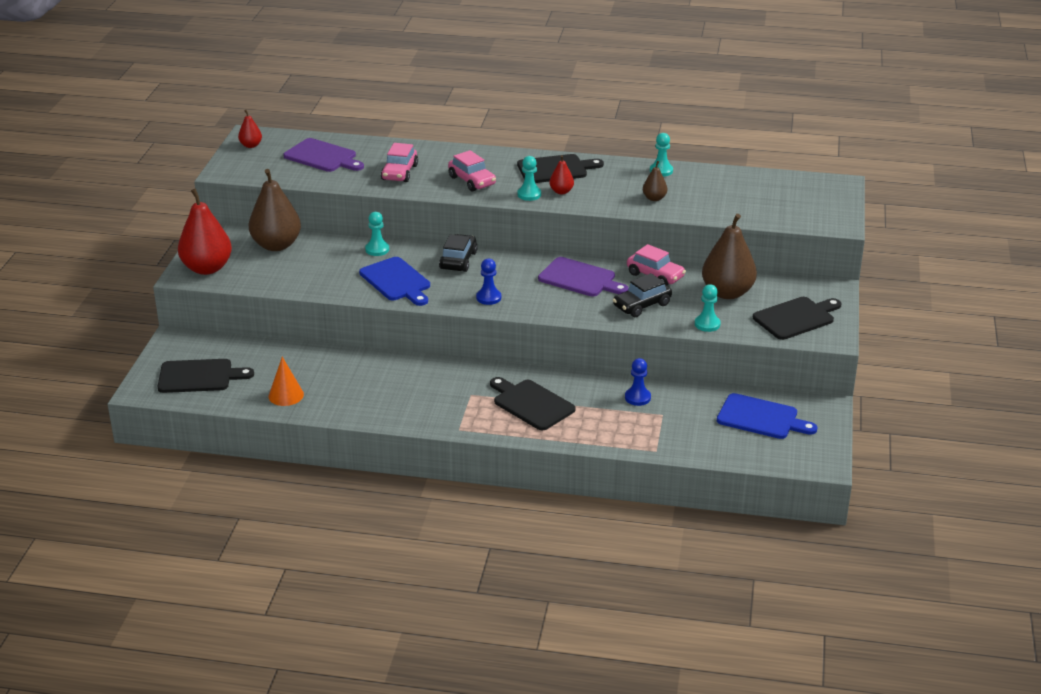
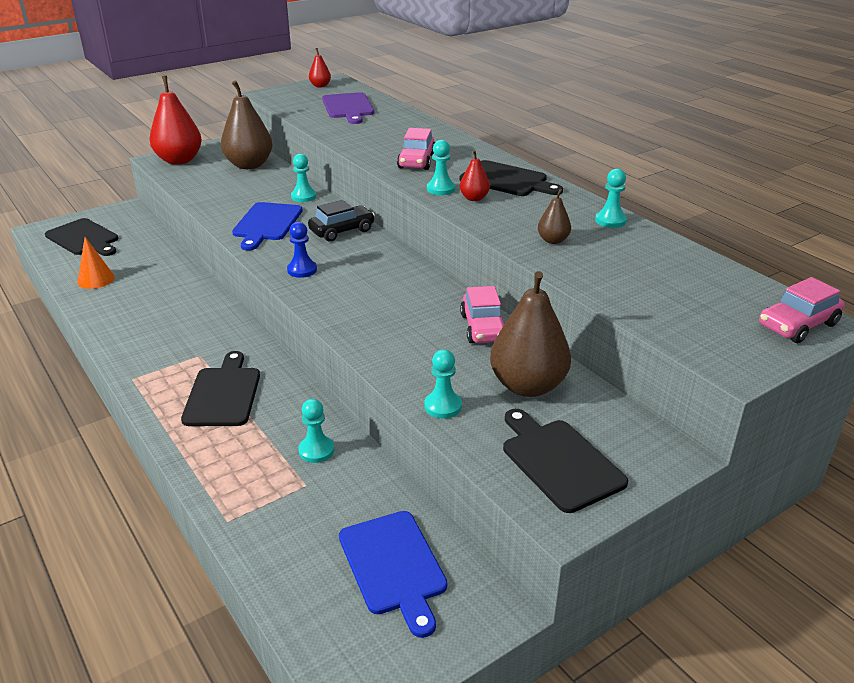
camera: 45 degrees right, 0 degrees up
pink car [381,143,418,182] -> pink car moved to [759,277,845,343]
purple cutting board [538,257,629,297] -> none
black car [613,273,672,317] -> none
blue pawn [625,358,651,406] -> turquoise pawn [299,399,334,463]
black cutting board [753,297,841,340] -> black cutting board turned 135 degrees counterclockwise [503,409,628,513]

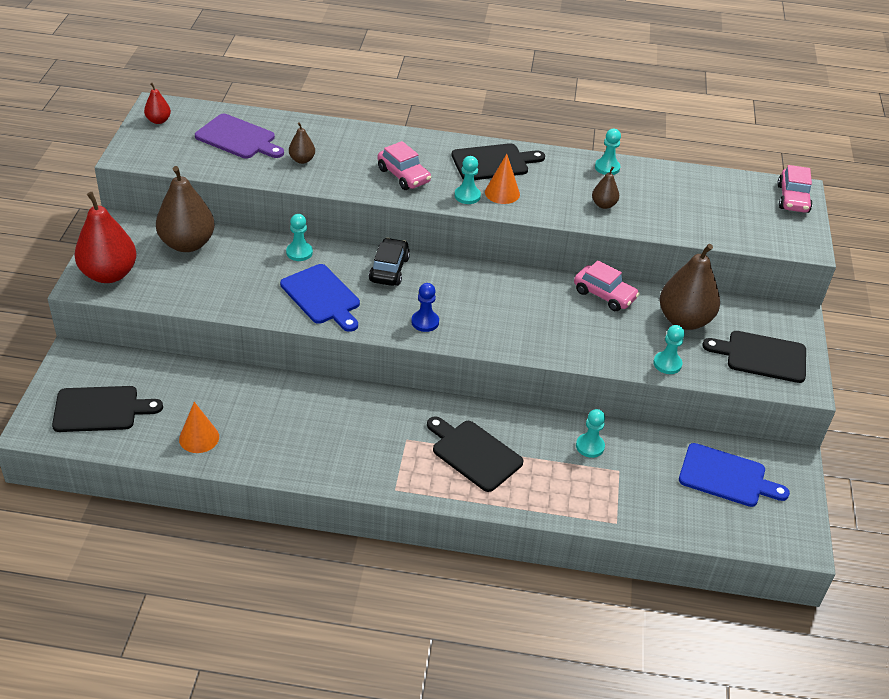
camera: 50 degrees left, 10 degrees up
red pear [460,150,490,201] -> orange cone [485,154,520,204]
none -> brown pear [289,122,315,164]

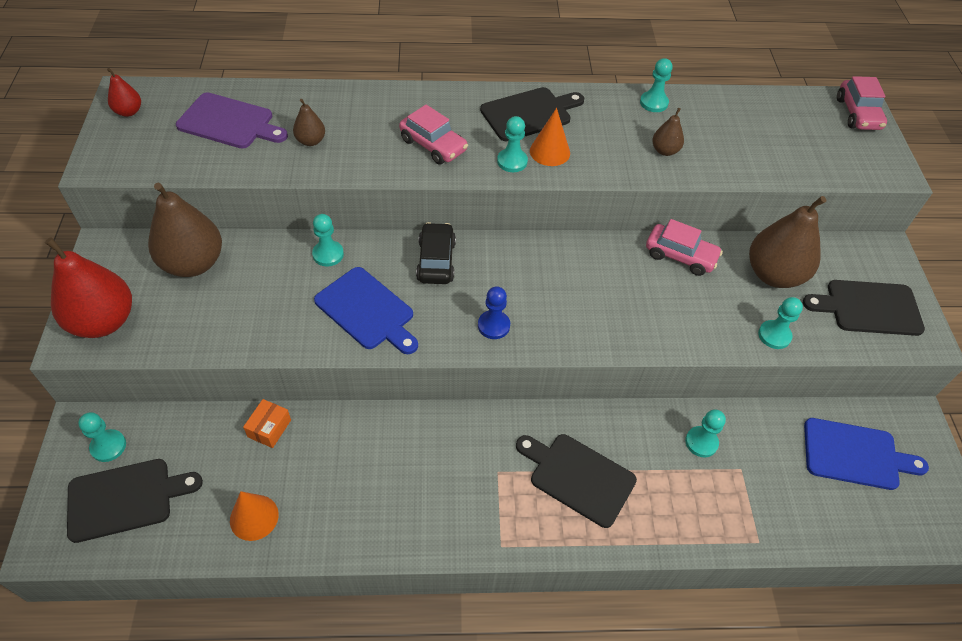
camera: 10 degrees left, 10 degrees up
none -> turquoise pawn [78,412,126,462]
none -> orange box [243,399,291,448]

